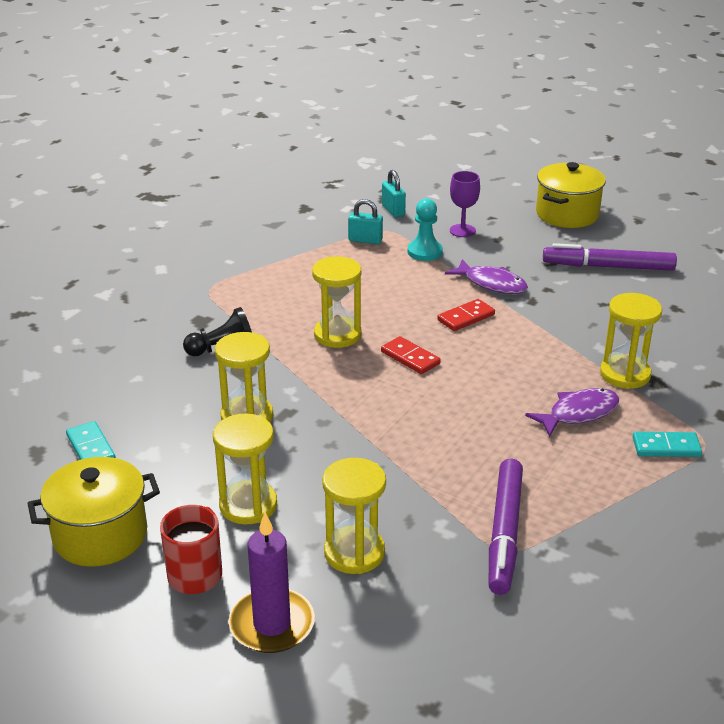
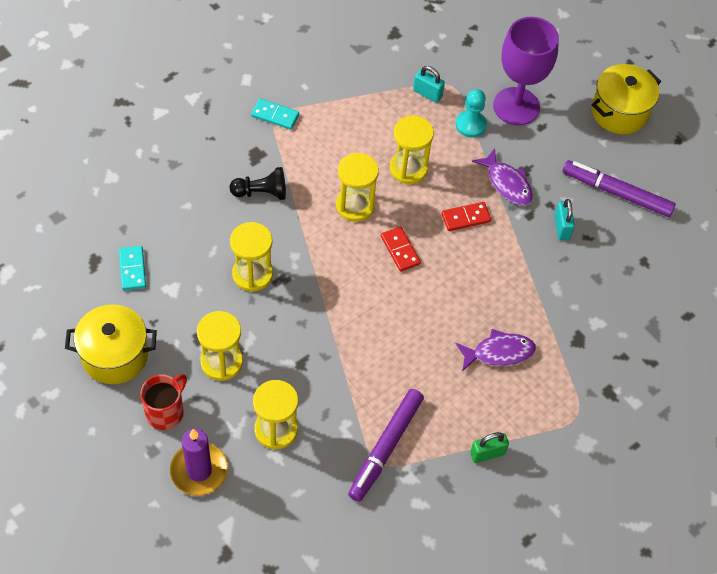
camera: 15 degrees right, 25 degrees up
turquoise padlock [382,170,406,217] -> turquoise padlock moved to [554,199,575,240]
purple goblet [450,171,480,237] -> purple goblet [493,17,559,126], size x1.98
yellow hourglass [600,293,662,389] -> yellow hourglass moved to [390,116,434,184]
turquoise domino [633,432,702,457] -> turquoise domino moved to [251,98,299,130]
none -> green padlock [470,432,509,463]

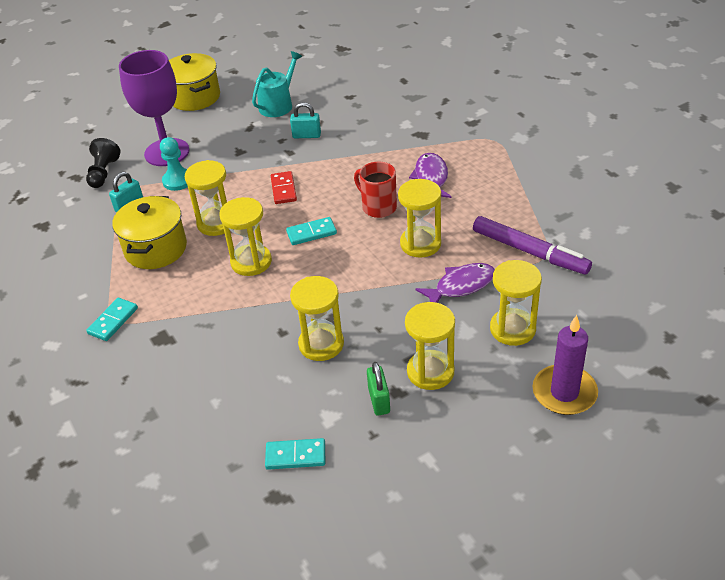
camera: 75 degrees left, 15 degrees down
yellow pot [65,304,157,384] -> yellow pot moved to [112,196,187,269]
red mug [140,374,187,430] -> red mug moved to [354,161,397,218]
black pawn [230,167,286,200] -> black pawn moved to [86,138,121,188]
red domino [381,226,421,272] -> turquoise domino [286,217,337,245]
green padlock [470,432,509,463] -> green padlock moved to [367,362,390,416]
purple fish [472,148,533,206] -> purple fish moved to [415,263,495,303]
purple marker [563,160,676,217] -> turquoise watering can [252,51,302,117]
none -> yellow hourglass [398,179,441,258]

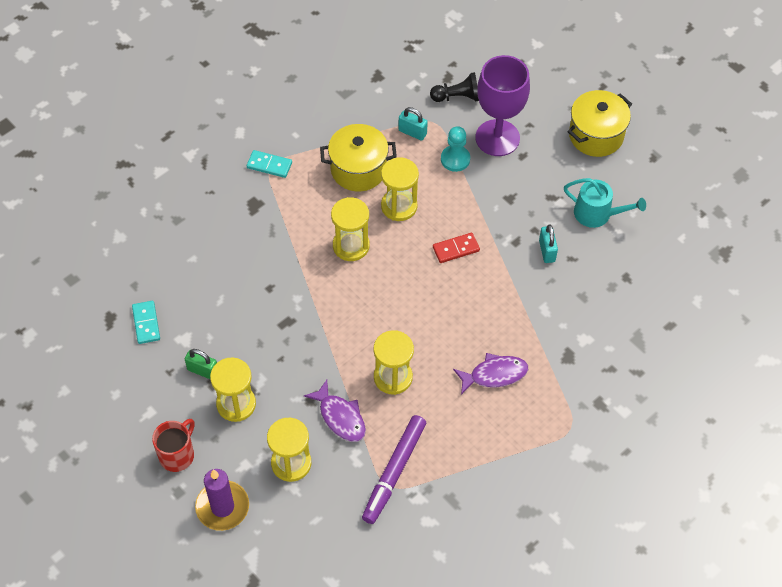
camera: 75 degrees right, 15 degrees up
turquoise domino [286,217,337,245] -> none
yellow hourglass [290,276,344,361] -> none
red mug [354,161,397,218] -> red mug moved to [152,419,195,472]
green padlock [367,362,390,416] -> green padlock turned 45 degrees clockwise [185,349,217,379]

